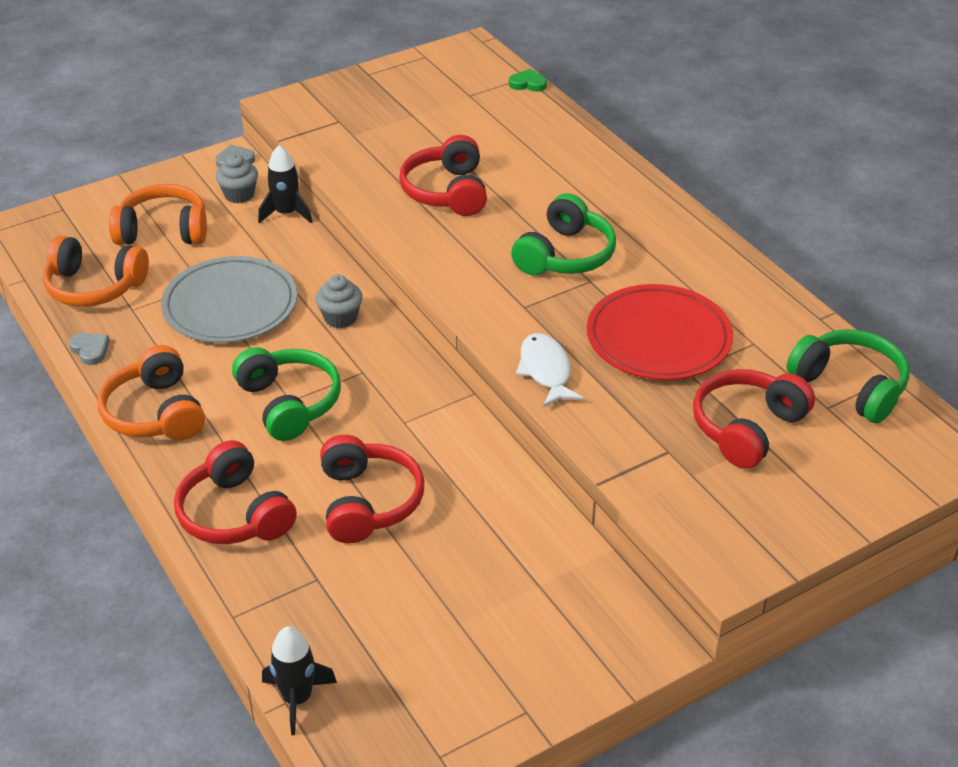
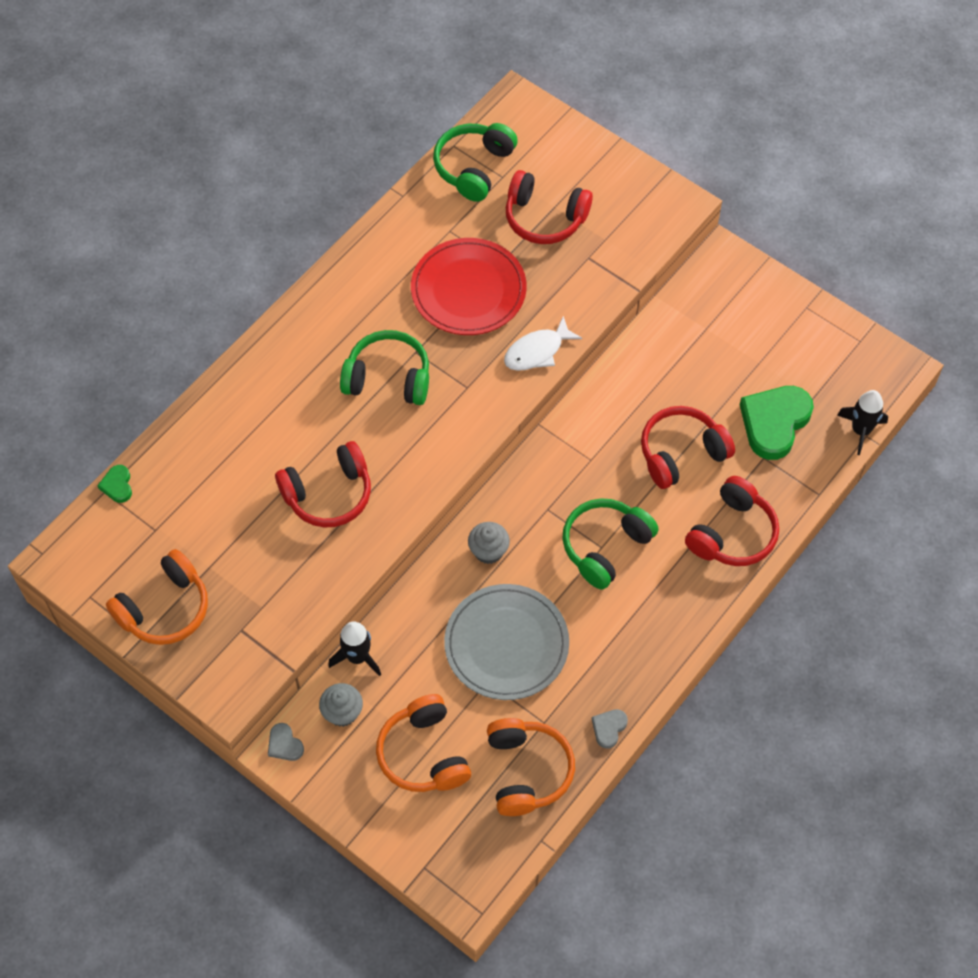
camera: 110 degrees left, 20 degrees up
orange headphones [97,345,205,440] -> orange headphones moved to [106,549,208,645]
none -> green heart [740,386,814,460]

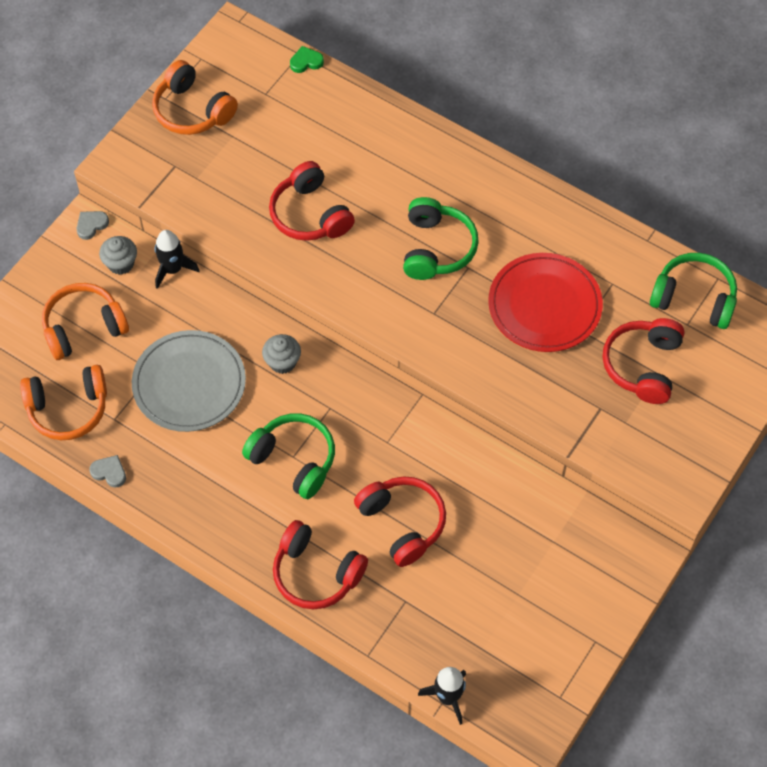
camera: 85 degrees right, 0 degrees up
white fish [504,316,582,371] -> none
green heart [740,386,814,460] -> none

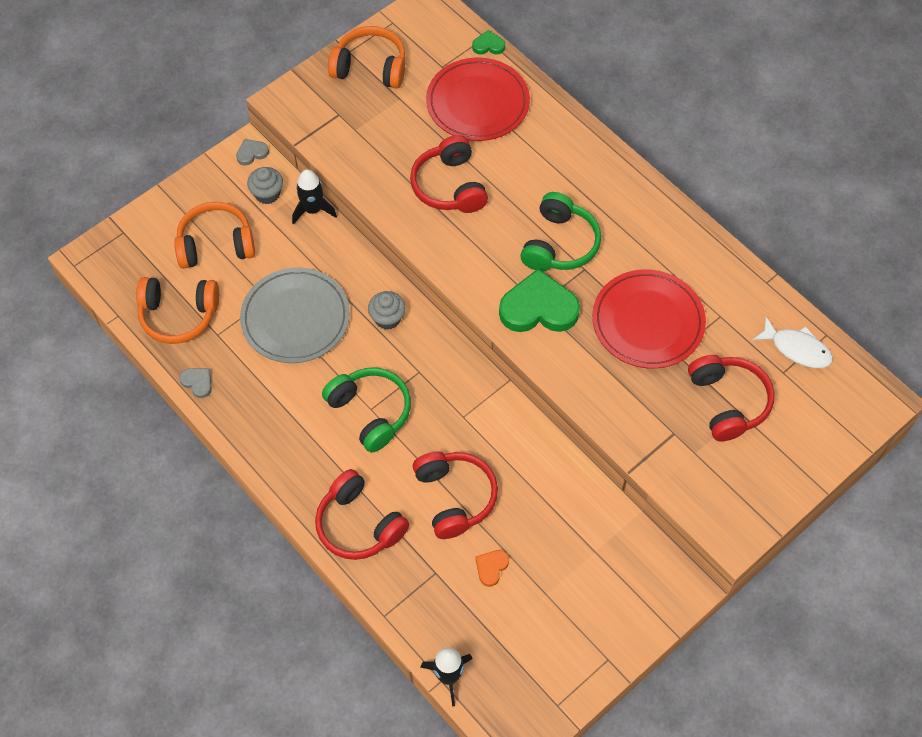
camera: 15 degrees right, 0 degrees up
orange headphones [152,60,238,135] -> orange headphones turned 135 degrees clockwise [328,26,405,88]
red headphones [603,318,685,404] -> red headphones turned 135 degrees clockwise [688,355,775,441]
green headphones [650,253,737,329] -> white fish [752,317,833,368]
none -> red plate [426,57,530,141]
none -> orange heart [476,550,509,587]
none -> green heart [499,269,580,332]

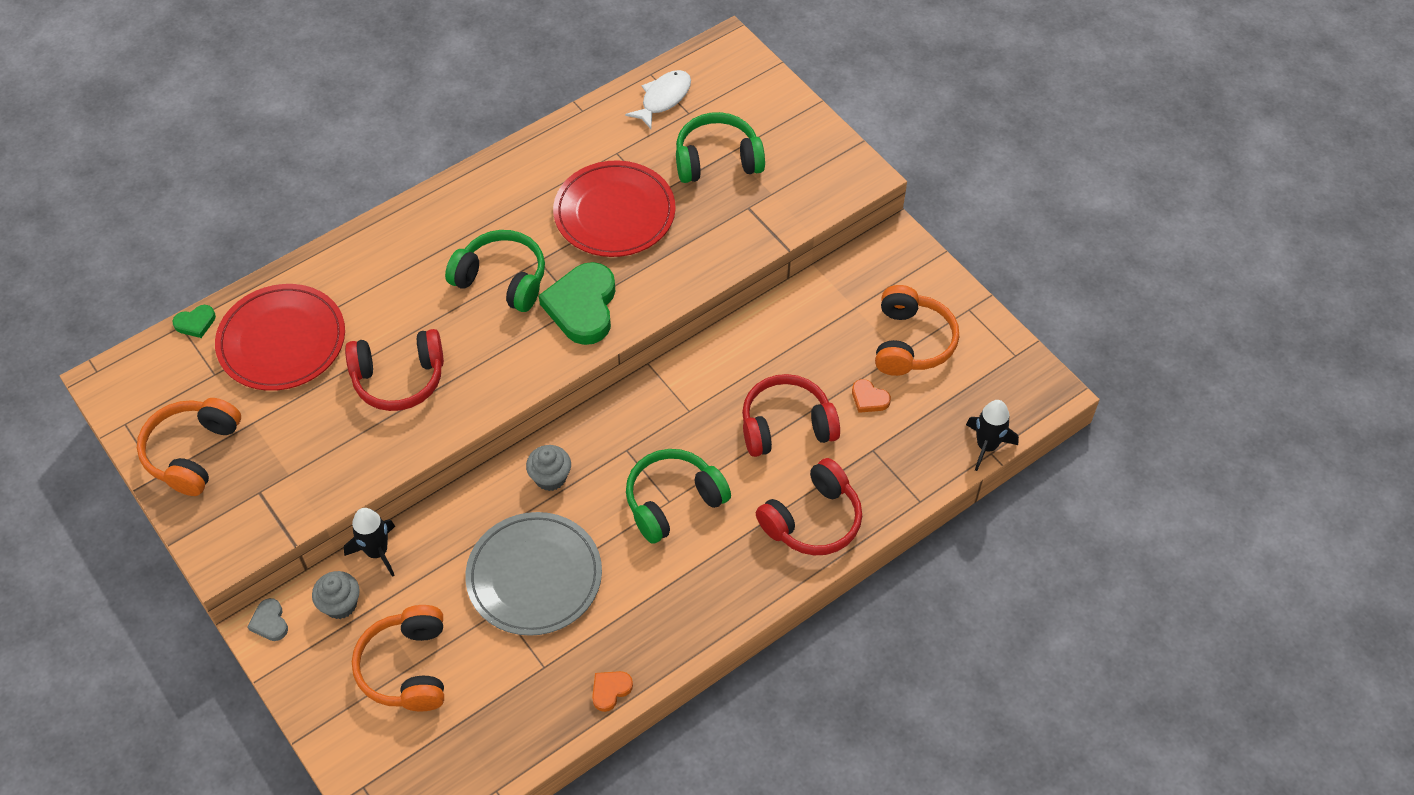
camera: 85 degrees left, 5 degrees down
orange headphones [136,277,219,344] -> orange headphones moved to [875,285,959,376]
grey heart [179,368,212,398] -> orange heart [592,671,633,712]
green heart [472,30,505,55] -> green heart turned 120 degrees counterclockwise [173,305,216,338]
red headphones [688,355,775,441] -> green headphones [676,112,765,183]

